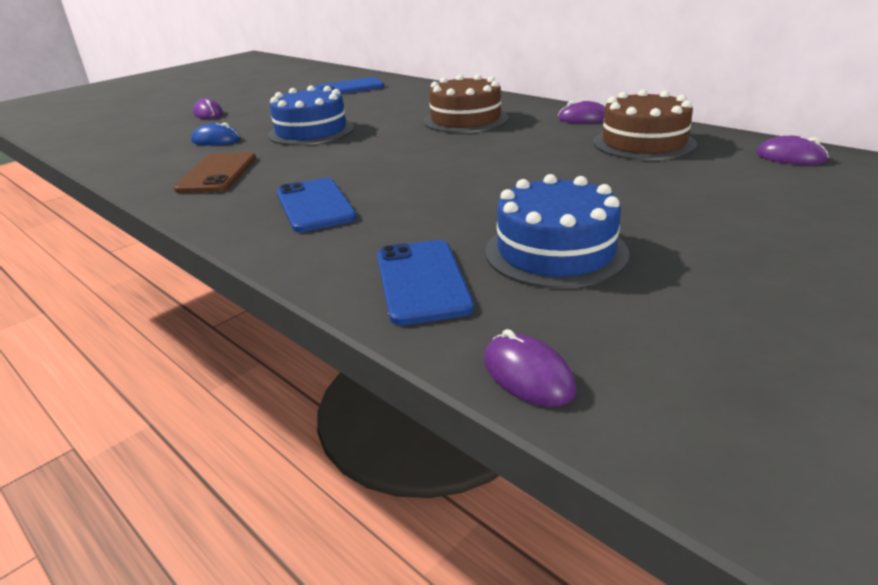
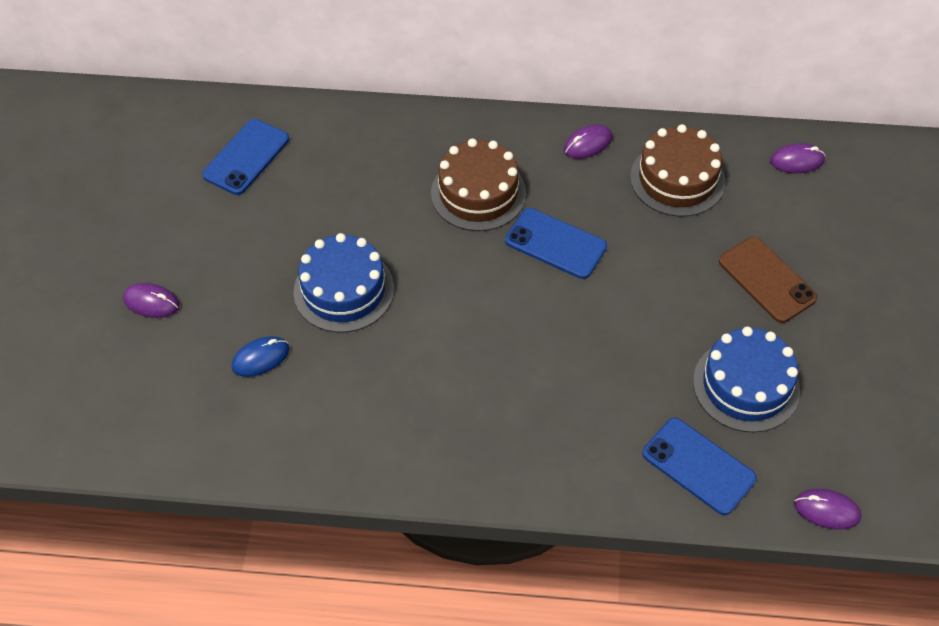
camera: 40 degrees left, 25 degrees up
brown phone [174,152,256,193] -> brown phone moved to [719,237,817,323]
blue phone [277,178,357,232] -> blue phone moved to [505,208,607,279]

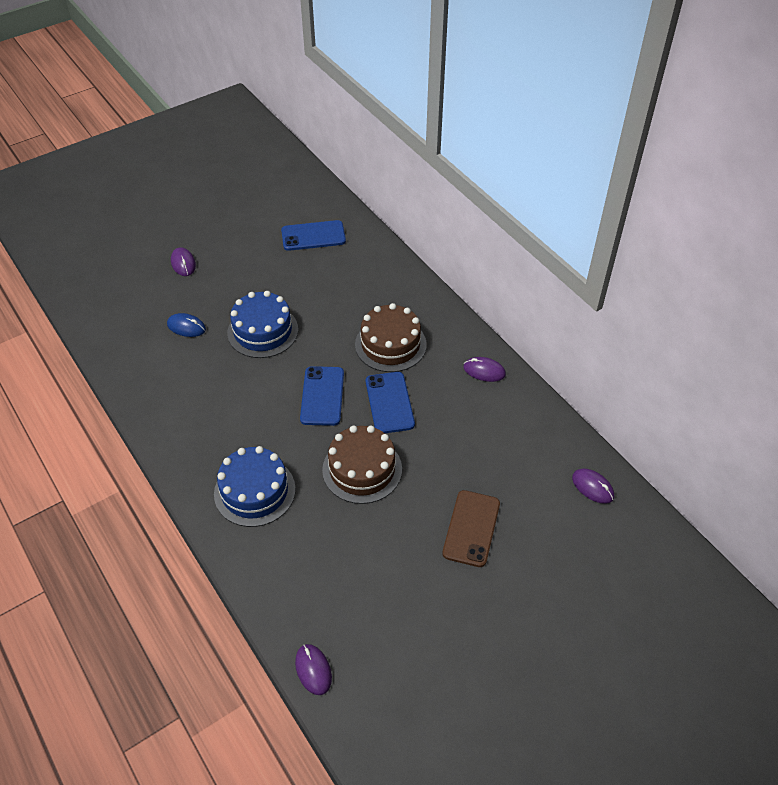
camera: 50 degrees right, 5 degrees down
brown cake [630,124,725,217] -> brown cake moved to [322,425,402,504]
blue phone [642,418,757,515] -> blue phone moved to [300,366,344,426]
blue cake [693,326,800,433] -> blue cake moved to [214,446,296,527]

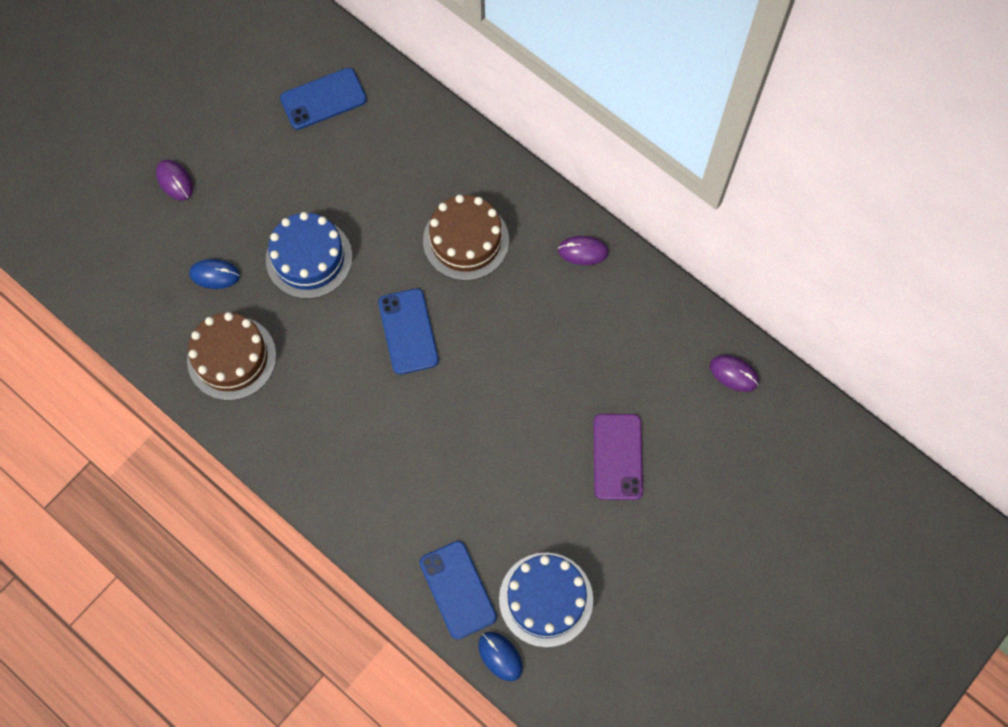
camera: 15 degrees left, 20 degrees up
blue cake [214,446,296,527] -> blue cake moved to [499,552,593,647]
purple mouse [295,644,332,695] -> blue mouse [478,632,523,681]
brown cake [322,425,402,504] -> brown cake moved to [187,312,276,400]
blue phone [366,372,415,433] -> blue phone moved to [419,541,497,639]
brown phone [442,490,500,567] -> purple phone [593,414,643,500]

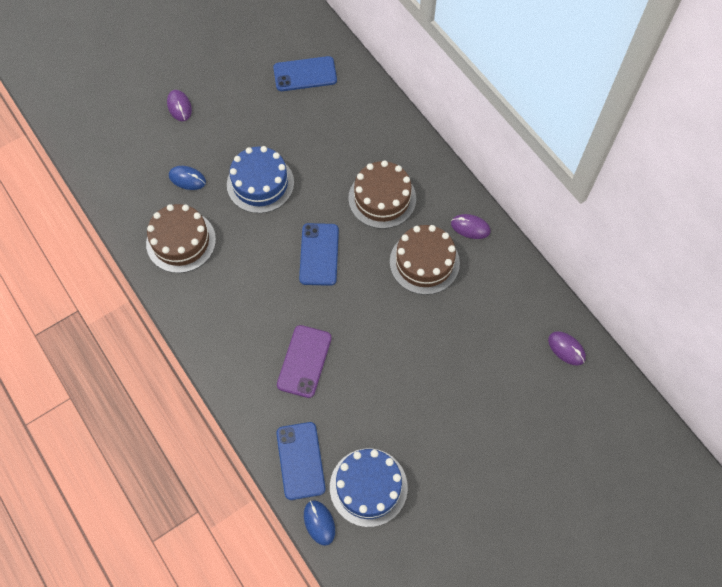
camera: 15 degrees right, 5 degrees down
purple phone [593,414,643,500] -> purple phone moved to [277,325,332,398]
none -> brown cake [390,225,460,295]

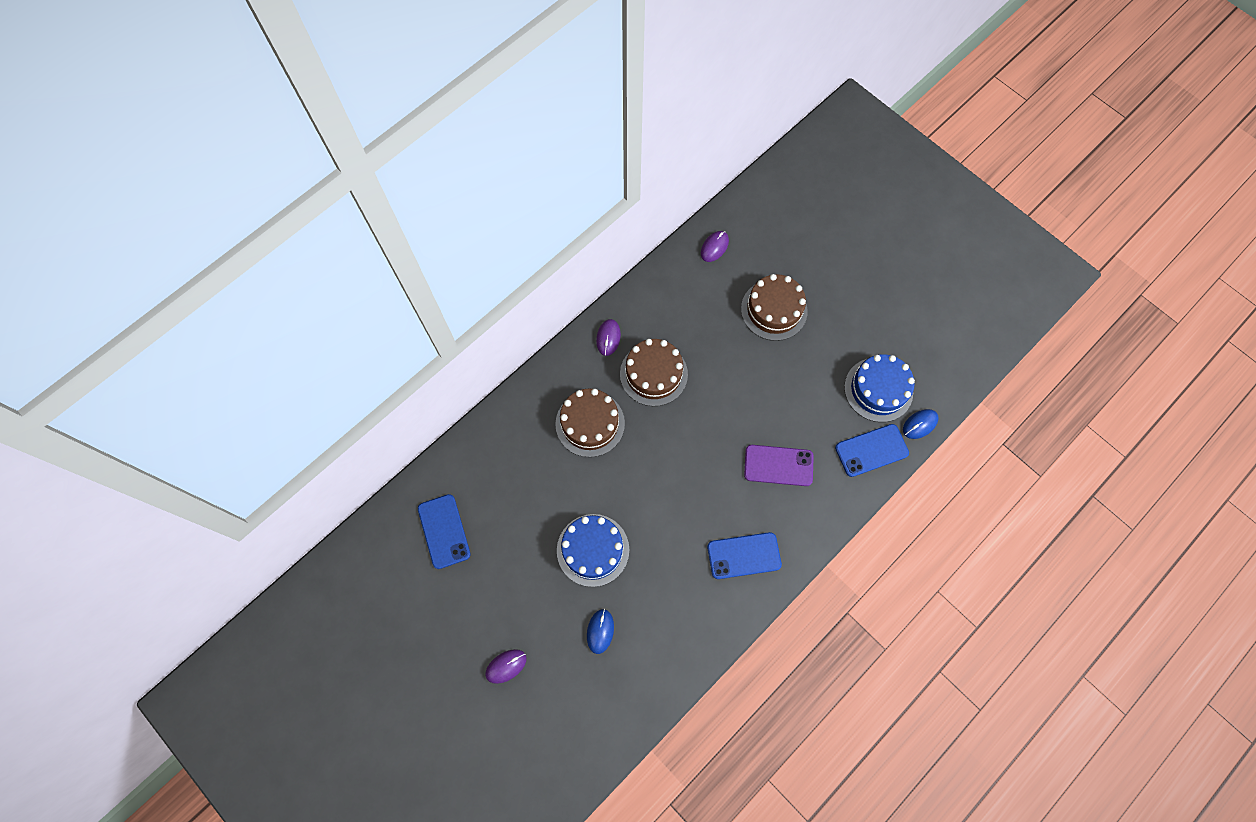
camera: 100 degrees left, 5 degrees up
brown cake [146,204,216,273] -> brown cake moved to [741,274,808,341]
blue phone [299,223,339,286] -> blue phone moved to [707,532,782,579]

